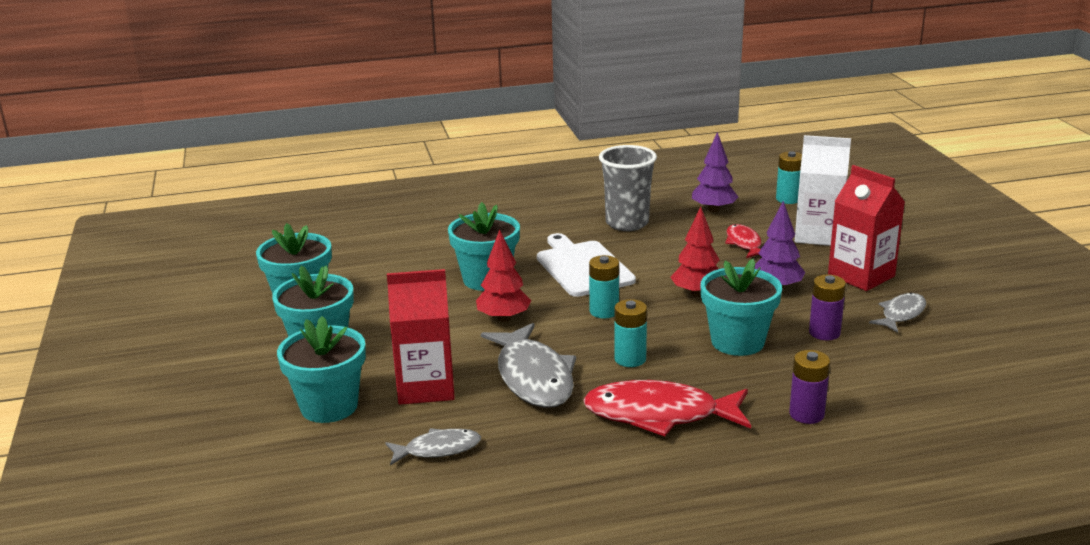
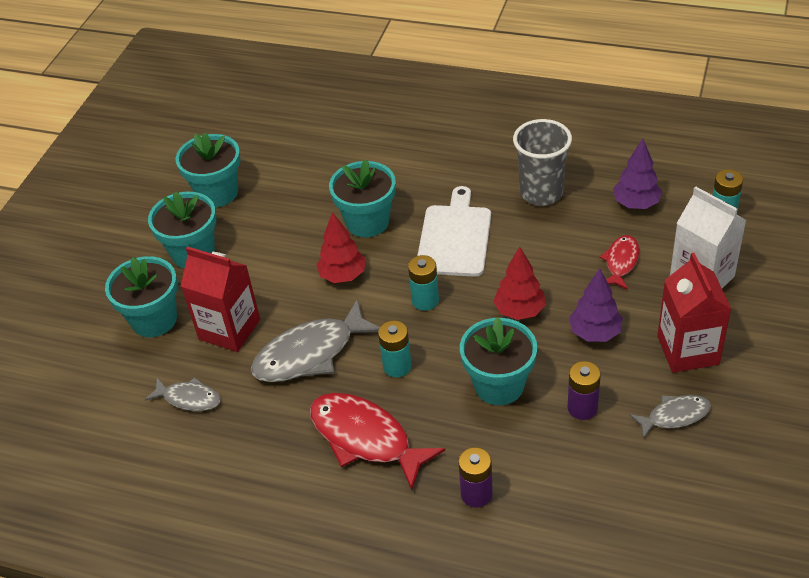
camera: 35 degrees right, 20 degrees up
grey fish [481,323,576,408] -> grey fish turned 45 degrees clockwise [251,299,380,382]

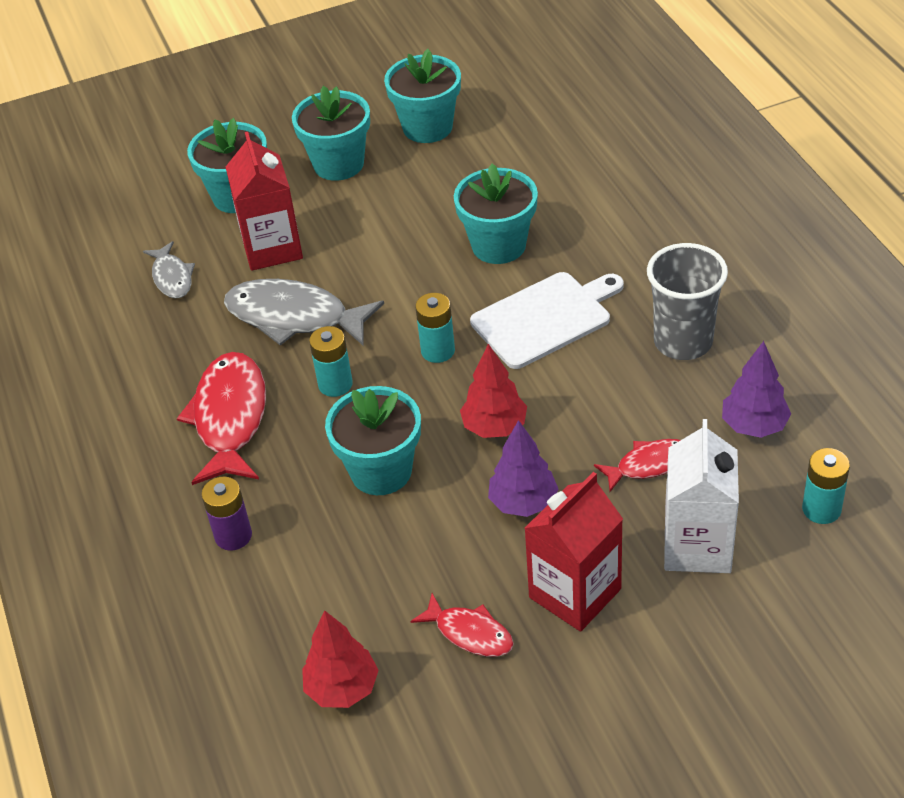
camera: 50 degrees right, 0 degrees up
red tree [316,212,366,283] -> red tree moved to [302,610,379,708]
purple battery [568,361,601,420] -> none
grey fish [629,395,711,439] -> red fish [410,593,514,657]

